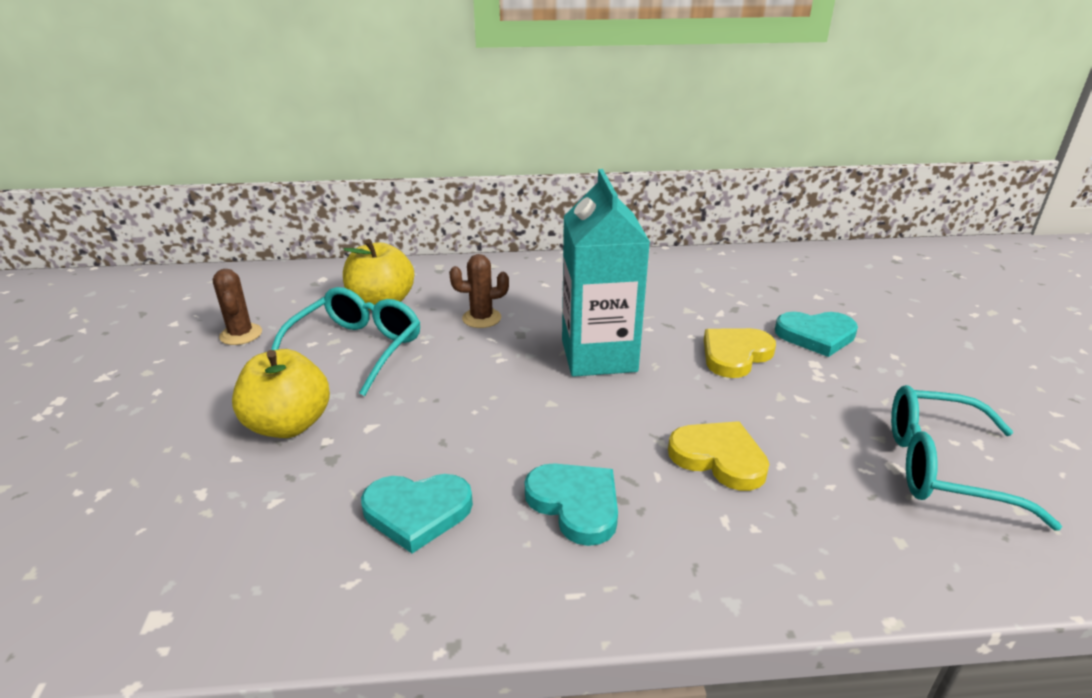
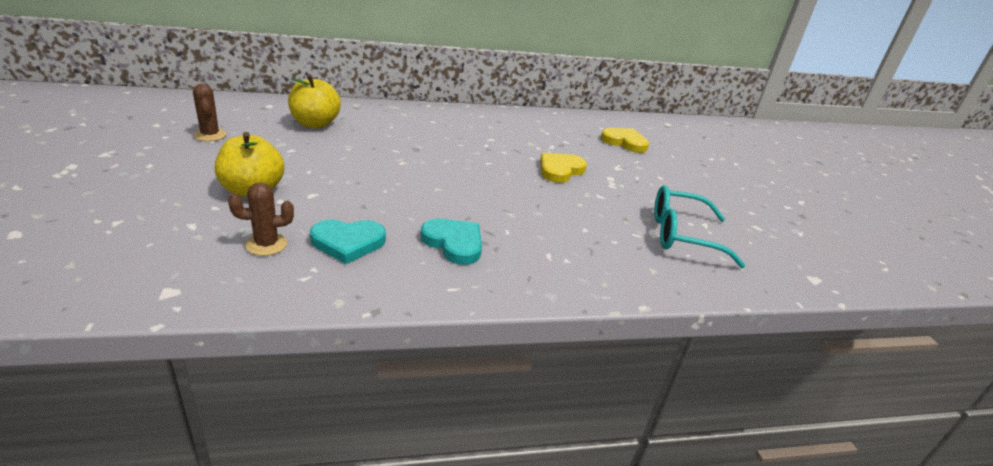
camera: 10 degrees left, 0 degrees up
turquoise glasses [271,287,420,396] -> none
brown cactus [449,254,509,328] -> brown cactus moved to [228,182,294,256]
turquoise carton [562,169,650,377] -> none
yellow heart [668,421,769,491] -> yellow heart moved to [601,128,649,153]
turquoise heart [775,312,858,357] -> none

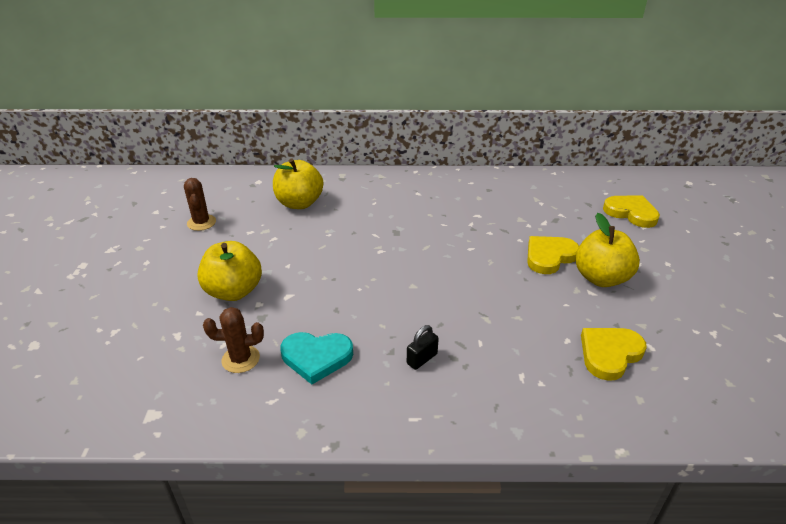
camera: 15 degrees right, 5 degrees up
turquoise heart [421,218,482,265] -> black padlock [407,325,439,370]
turquoise glasses [654,185,746,268] -> none
none -> yellow apple [575,213,640,287]
none -> yellow heart [581,328,647,381]

